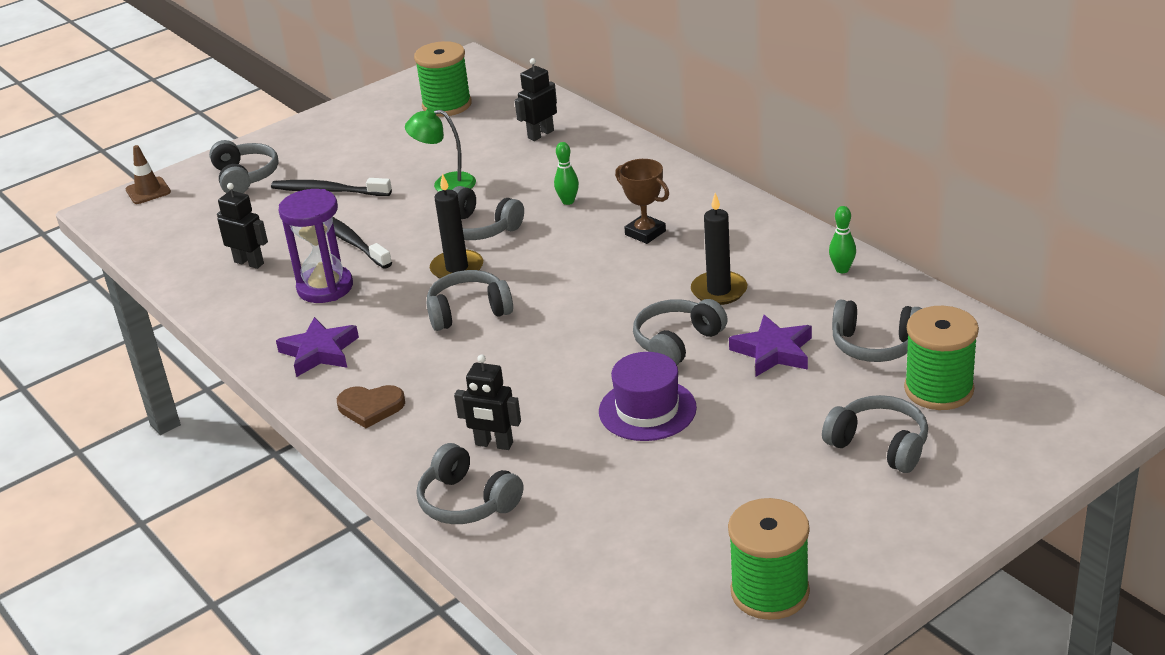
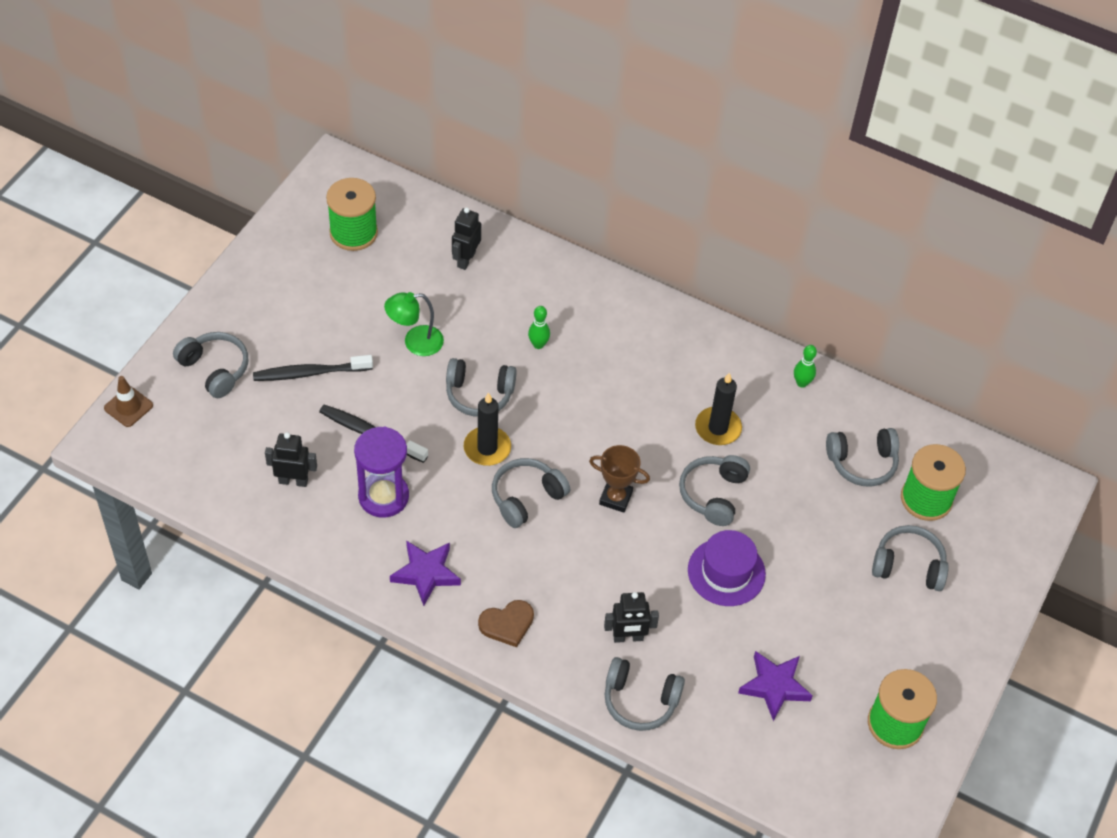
camera: 30 degrees left, 20 degrees up
brown trophy [615,159,669,244] -> brown trophy moved to [589,445,650,513]
purple star [729,315,812,377] -> purple star moved to [738,651,813,722]

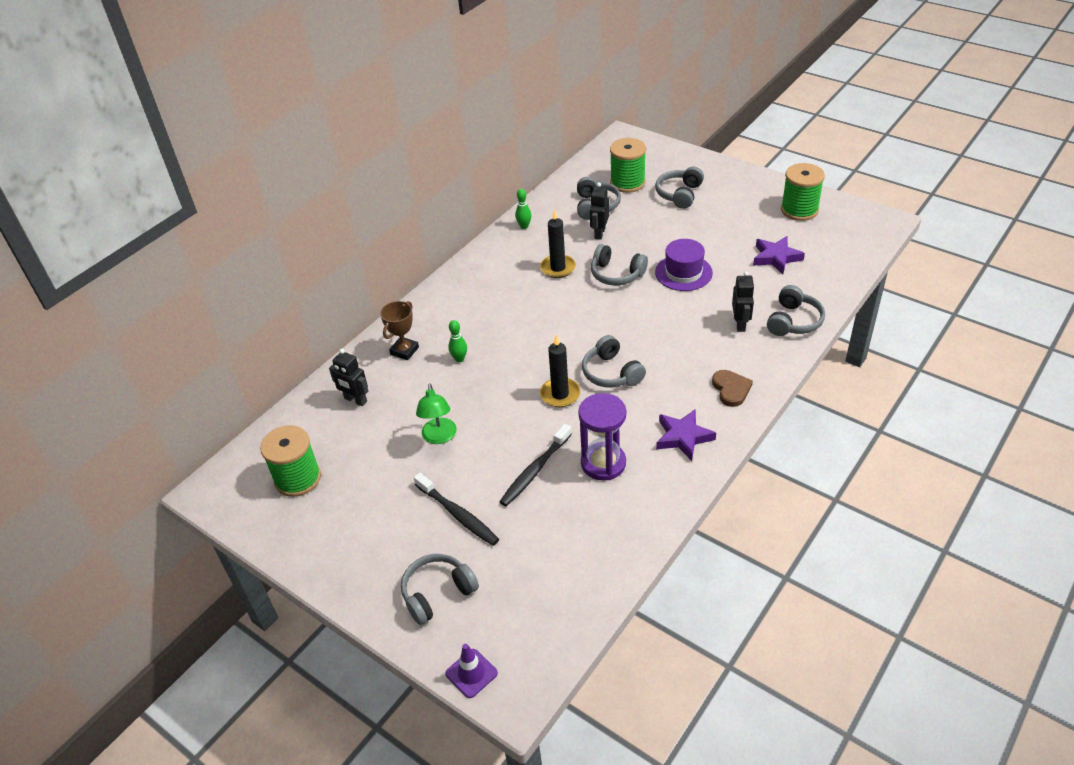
camera: 75 degrees left, 10 degrees down
brown traffic cone [104,376,153,427] -> purple traffic cone [445,644,498,698]
black toothbrush [253,355,373,381] -> black toothbrush turned 45 degrees counterclockwise [414,473,499,546]
black robot [265,432,317,487] -> black robot moved to [590,182,609,240]
grey headphones [446,358,517,417] -> none
brown trophy [589,445,650,513] -> brown trophy moved to [380,301,419,360]

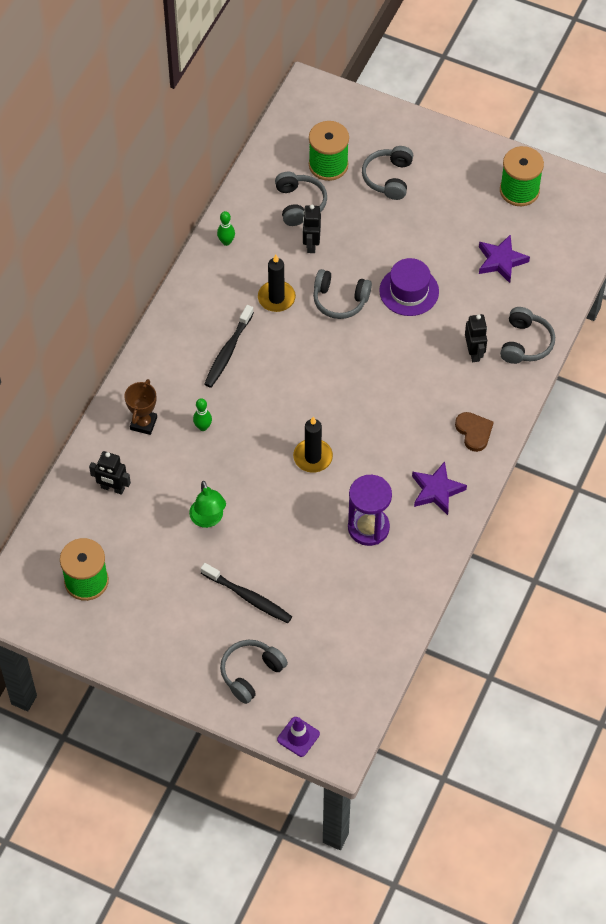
camera: 15 degrees left, 15 degrees up
black toothbrush [499,424,572,507] -> black toothbrush moved to [204,305,254,388]
grey headphones [582,335,646,388] -> none

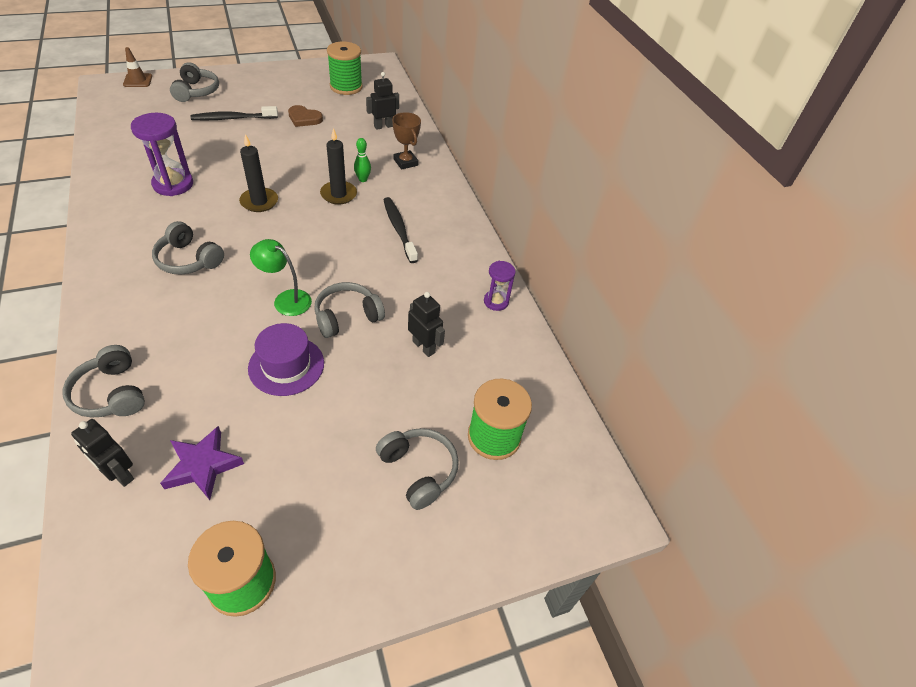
camera: 130 degrees right, 10 degrees down
green lamp [189,481,226,528] -> green lamp moved to [250,239,312,316]
green bowling pin [217,211,235,246] -> purple hourglass [484,261,516,311]
black candle [258,255,296,312] -> black candle moved to [320,128,357,205]
grey headphones [275,171,327,226] -> grey headphones moved to [152,221,224,275]
purple traffic cone [277,717,320,757] -> brown traffic cone [123,47,152,87]
purple star [412,461,467,515] -> none
brown heart [455,412,493,452] -> brown heart moved to [288,105,323,127]
black robot [465,314,487,362] -> black robot moved to [71,419,134,487]

